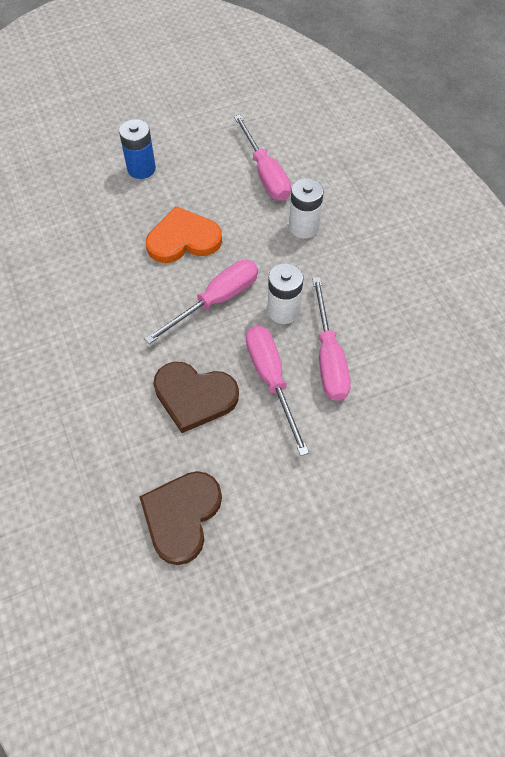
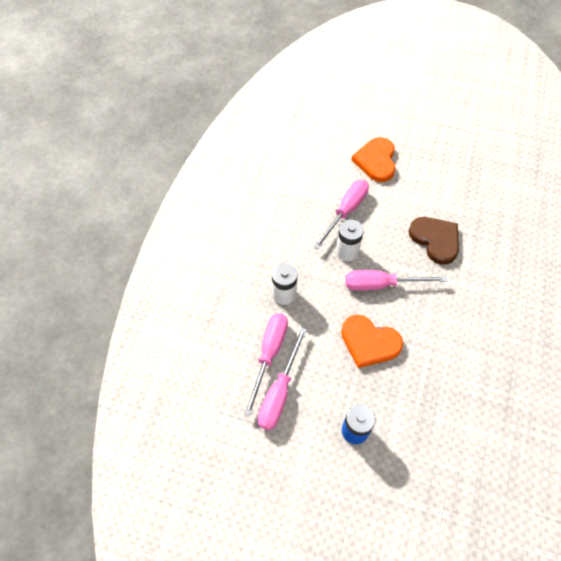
camera: 140 degrees left, 0 degrees up
brown heart [139,471,222,565] -> none
pink screwdriver [246,326,309,456] -> pink screwdriver moved to [257,328,307,430]
none -> orange heart [351,137,396,182]

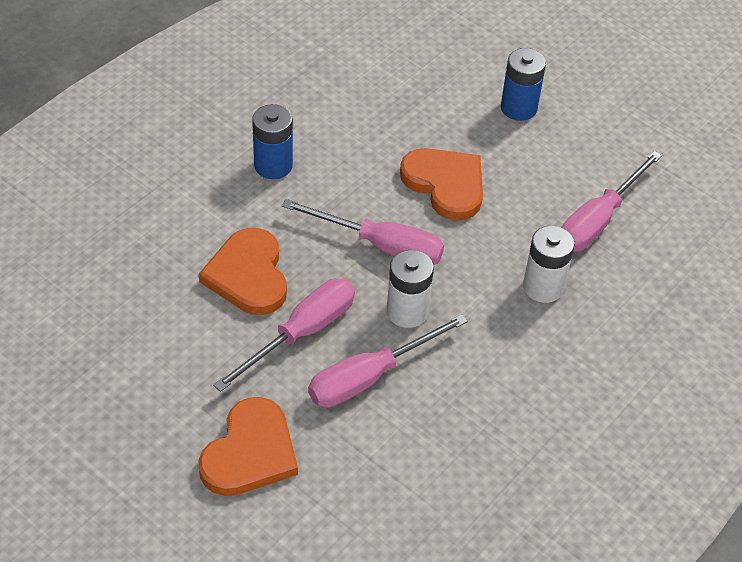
camera: 160 degrees left, 10 degrees down
pink screwdriver [257,328,307,430] -> pink screwdriver moved to [213,278,355,392]
brown heart [409,217,459,265] -> orange heart [199,228,287,315]
none -> blue battery [252,104,293,179]

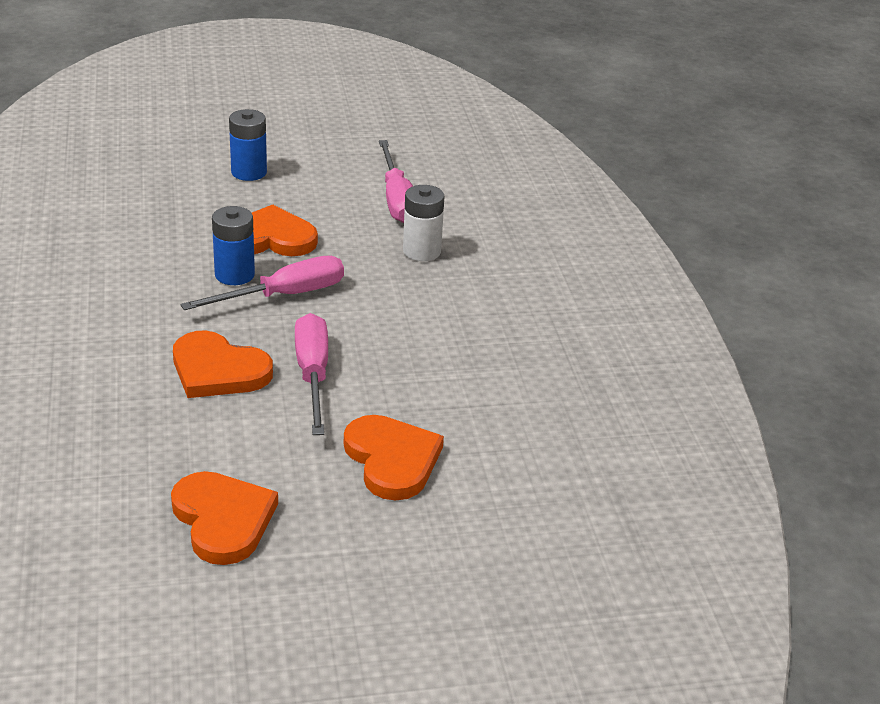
camera: 50 degrees left, 15 degrees down
blue battery [252,104,293,179] -> blue battery moved to [212,206,255,285]
pink screwdriver [308,314,468,407] -> none
white battery [387,250,434,328] -> none
none -> orange heart [171,471,278,565]

